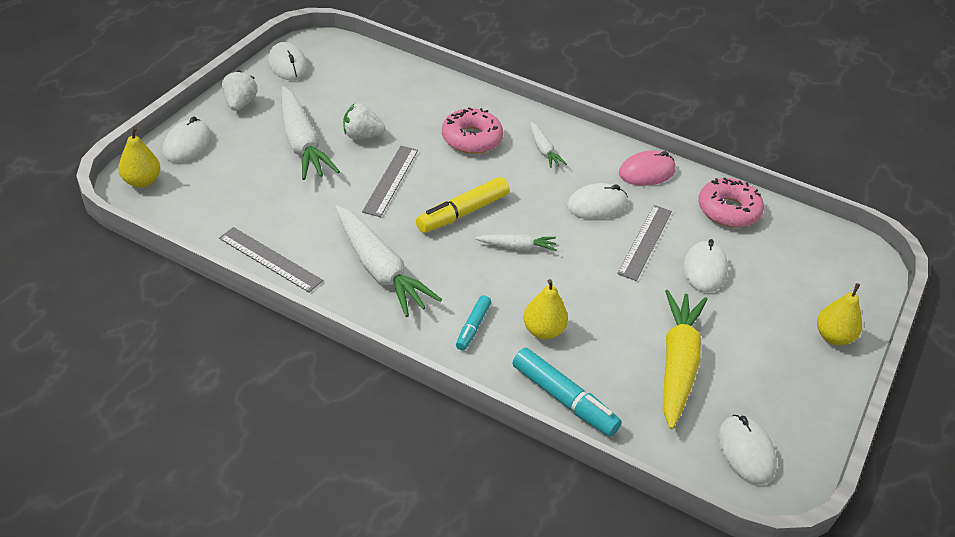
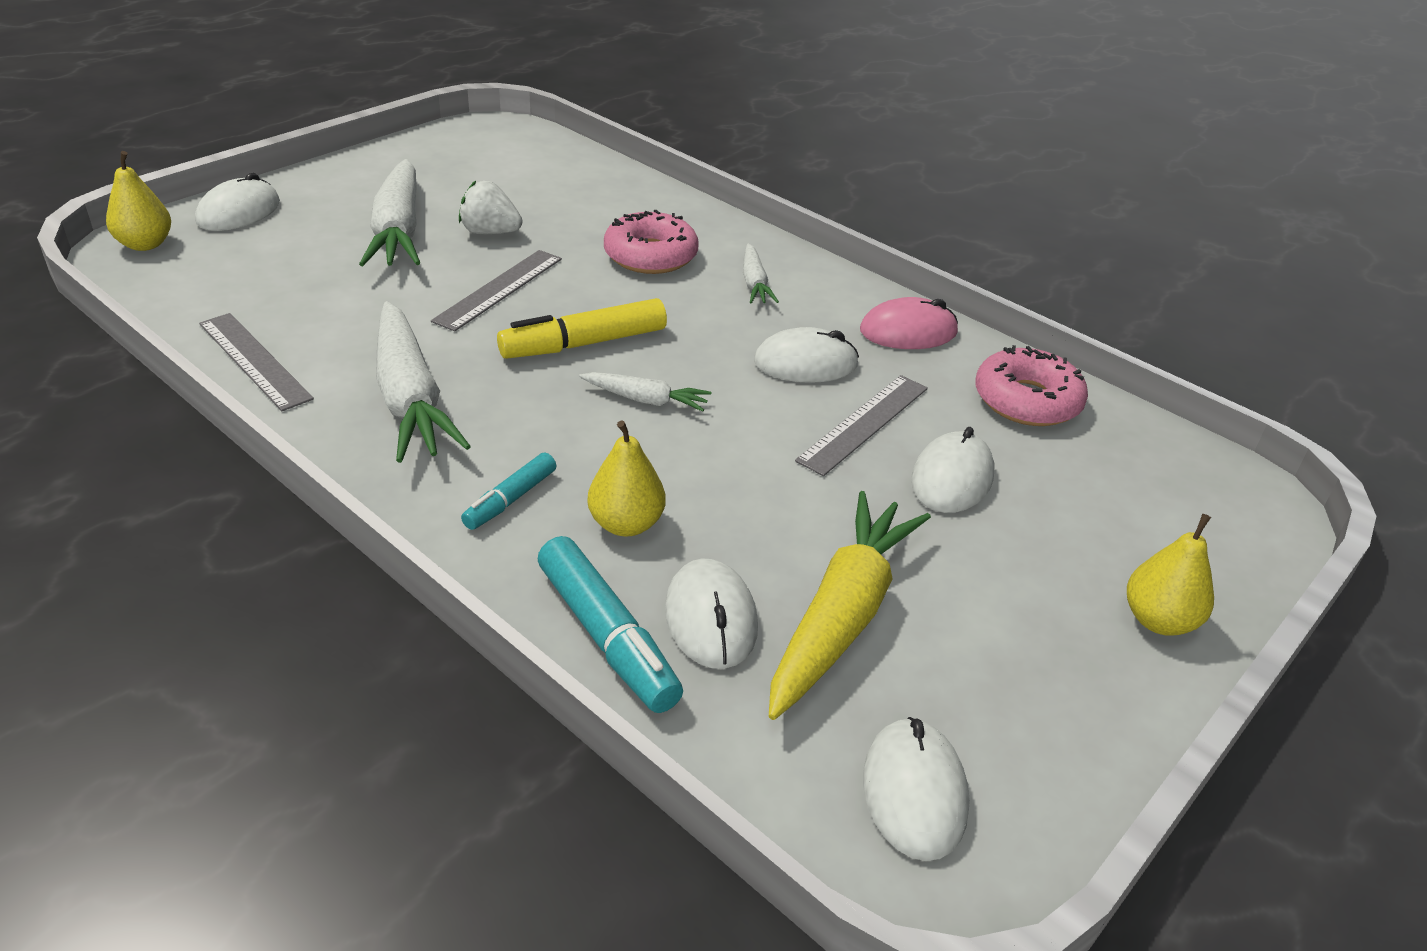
camera: 15 degrees right, 5 degrees down
white strawberry [222,70,258,111] -> none
white mouse [268,42,308,80] -> white mouse moved to [665,559,758,669]

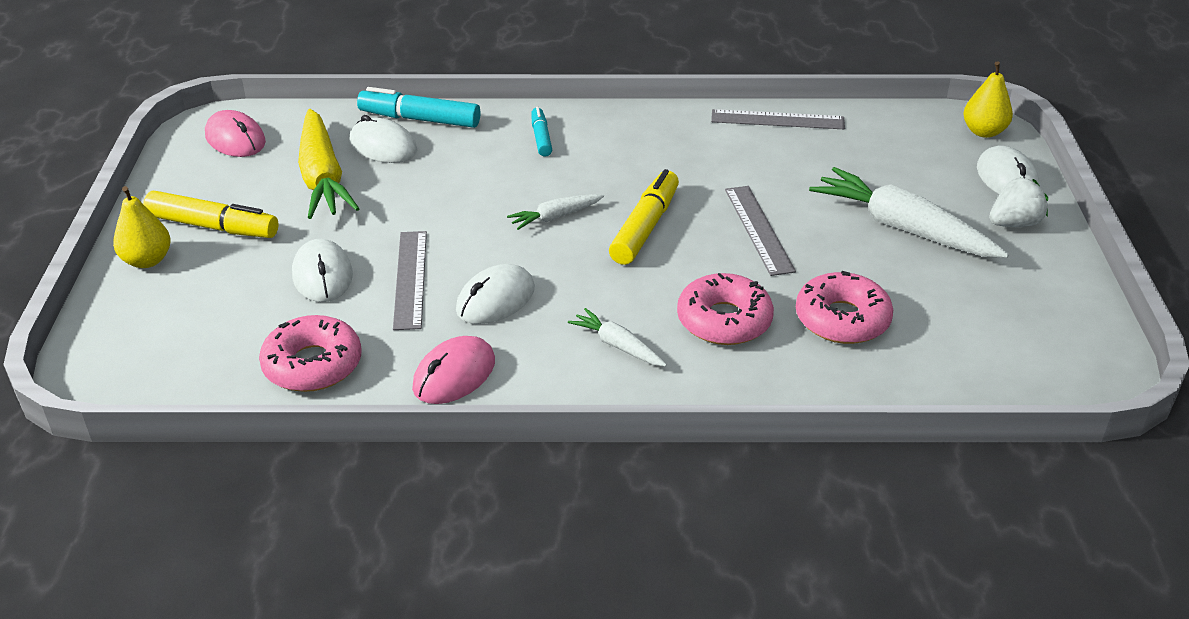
camera: 140 degrees right, 0 degrees up
white carrot [376,301,471,463] -> none
white strawberry [459,181,522,234] -> white strawberry moved to [989,177,1048,227]
yellow pear [588,420,665,537] -> none
white mouse [863,717,970,861] -> pink mouse [205,110,266,157]
none -> yellow marker [143,191,279,238]
none -> pink donut [796,271,893,344]

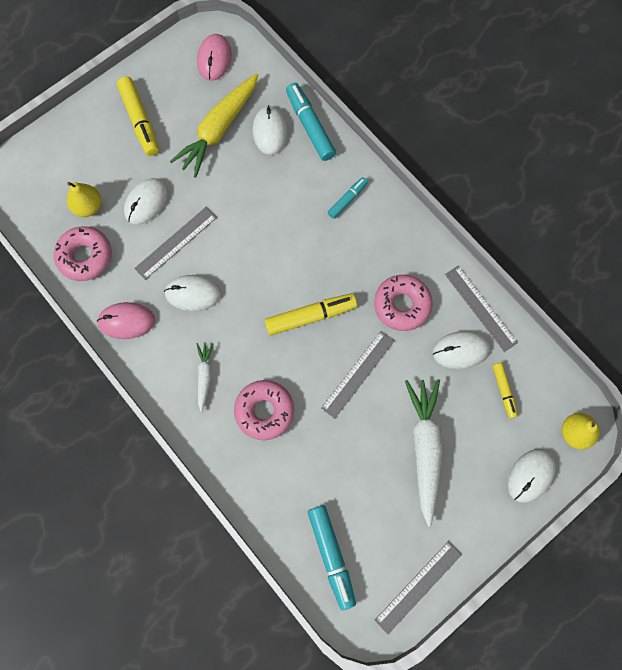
camera: 50 degrees right, 35 degrees up
yellow pear [113,186,171,268] -> yellow pear moved to [67,182,101,217]
white carrot [507,194,604,230] -> none
pink donut [796,271,893,344] -> pink donut moved to [374,275,433,331]
white strawberry [989,177,1048,227] -> none
none -> turquoise marker [308,505,356,610]
none -> grey ruler [375,541,462,634]
none -> white mouse [433,331,489,369]
none -> yellow marker [492,363,518,419]

